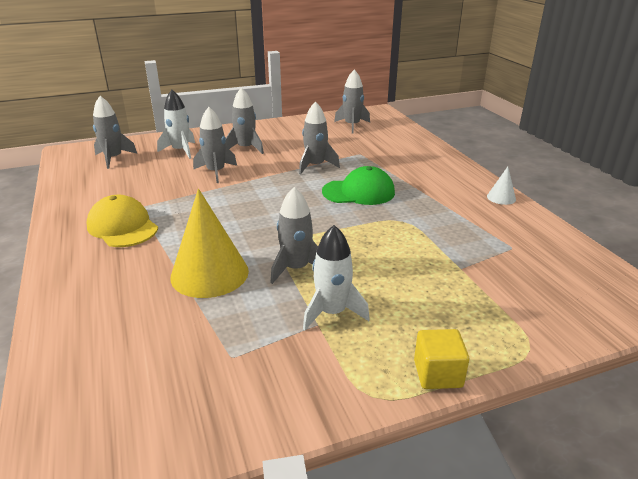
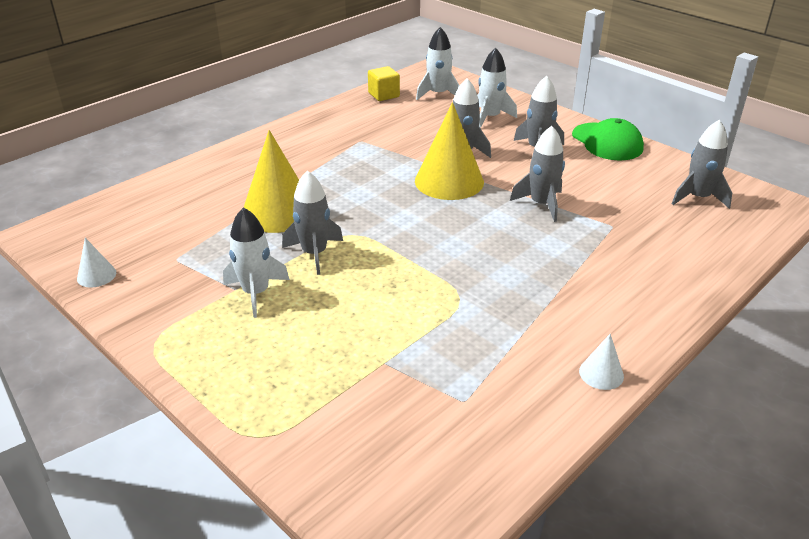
camera: 65 degrees right, 5 degrees up
yellow cap [87,195,158,247] -> none
grey rocket [93,96,137,169] -> white rocket [416,27,460,100]
green cap [322,166,395,205] -> green cap moved to [572,118,644,161]
yellow cube [414,329,469,389] -> yellow cube moved to [368,66,400,101]
none -> white cone [77,238,116,288]
none -> yellow cone [415,102,484,200]

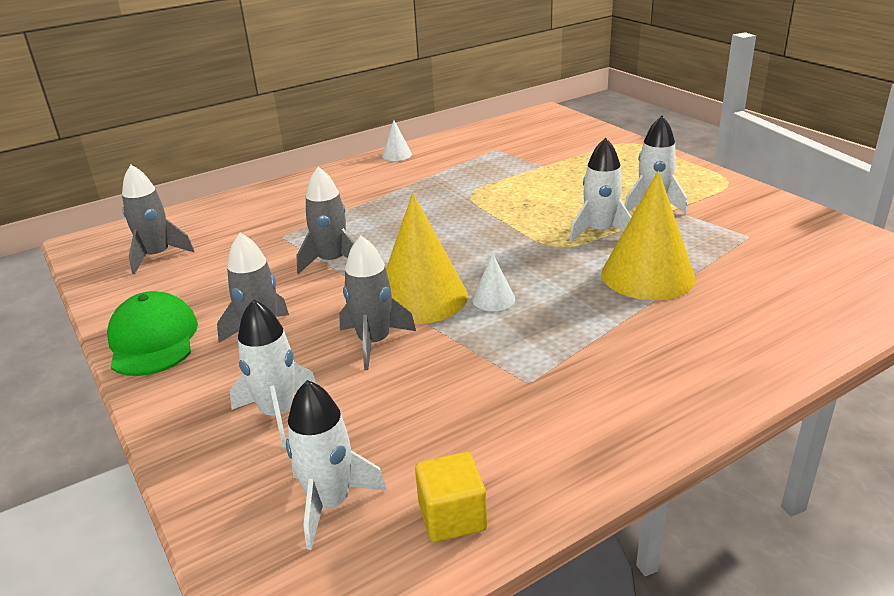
camera: 165 degrees left, 5 degrees down
white cone [77,238,116,288] -> white cone moved to [472,253,515,311]
grey rocket [282,171,343,275] -> white rocket [569,137,632,242]

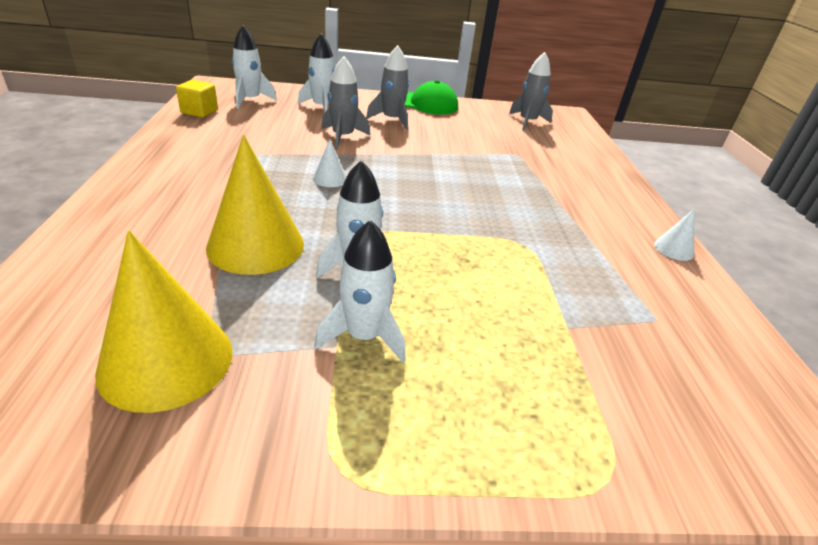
camera: 115 degrees right, 5 degrees up
grey rocket [296,167,355,274] -> none
yellow cone [386,193,468,324] -> yellow cone moved to [95,230,232,413]

